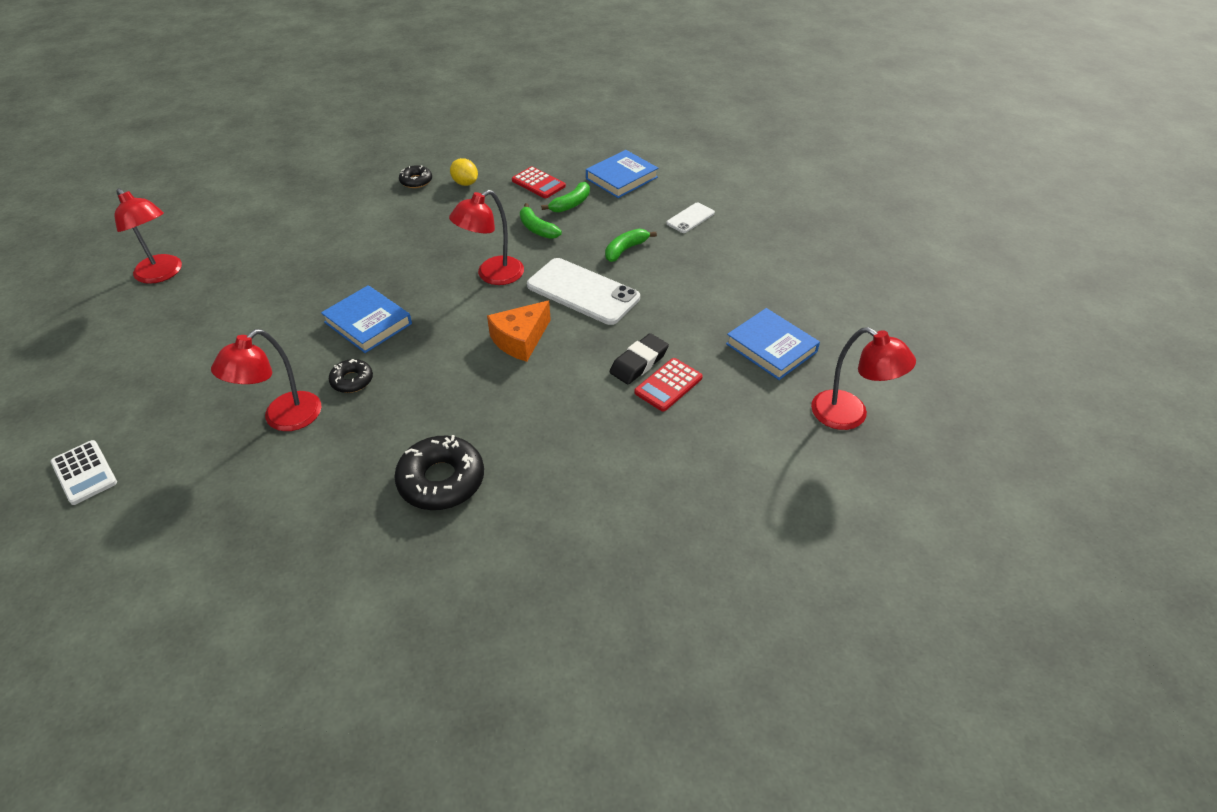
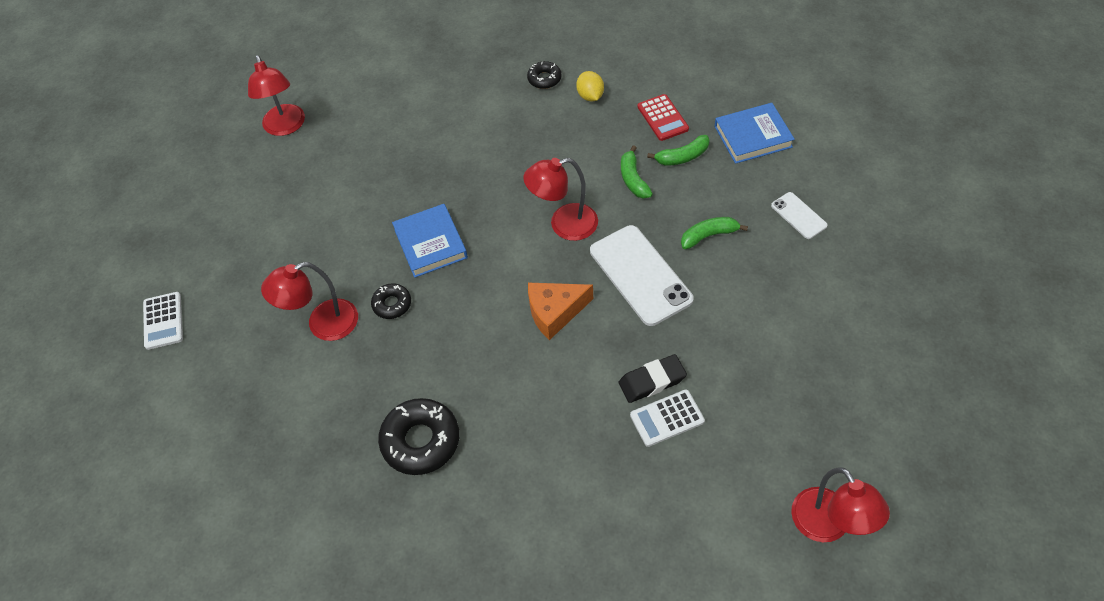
camera: 30 degrees right, 10 degrees up
red calculator [634,358,703,412] -> white calculator [630,389,705,447]
white phone [666,202,715,233] -> white phone turned 75 degrees clockwise [771,192,828,239]
blue book [726,308,820,380] -> none

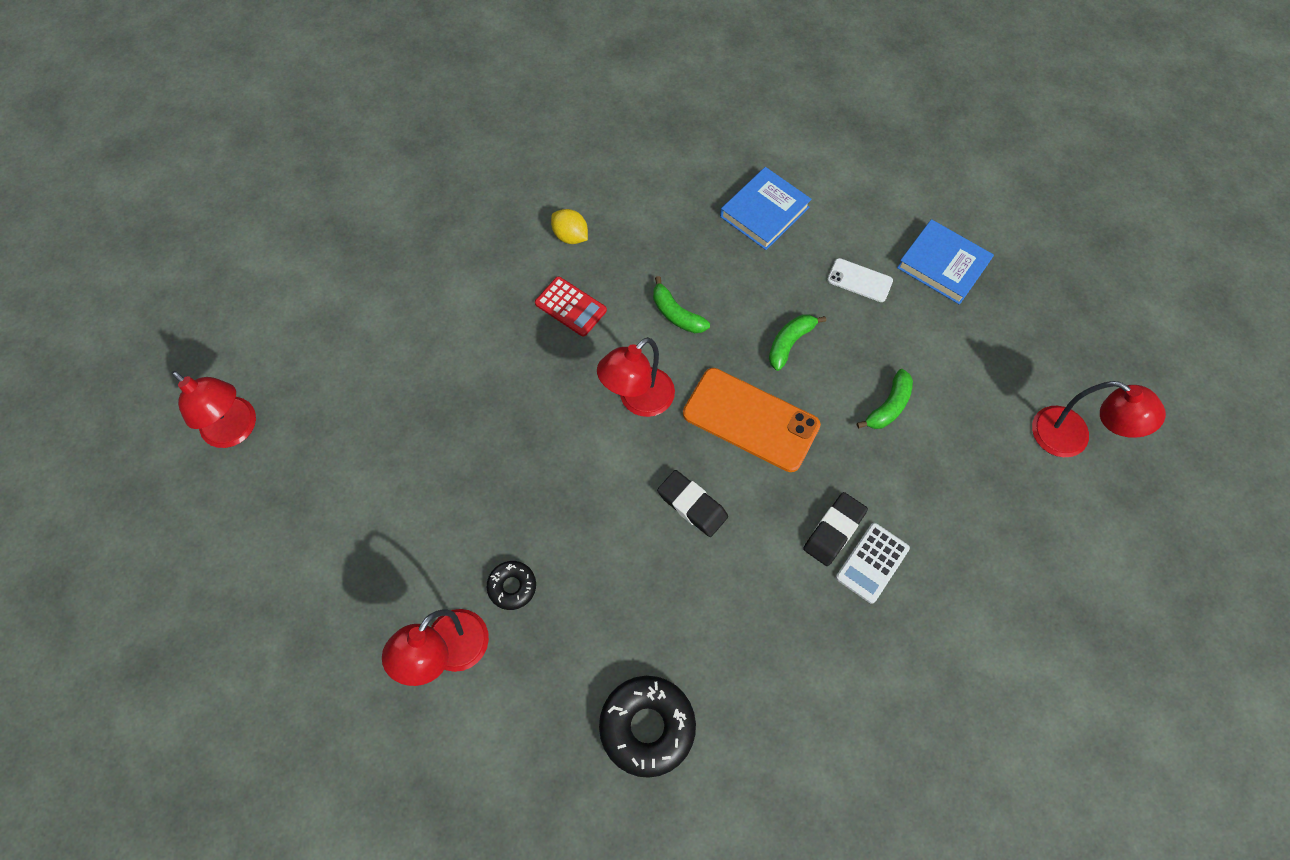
camera: 35 degrees left, 10 degrees up
white calculator [143,292,183,350] -> none
blue book [392,204,468,278] -> blue book moved to [897,219,994,305]
black donut [527,61,562,89] -> none
orange cheese [528,283,593,340] -> black eraser [657,470,728,537]
white phone [590,225,694,326] -> orange phone [683,368,821,472]
red calculator [638,94,689,141] -> red calculator moved to [535,276,607,337]
green banana [647,135,710,166] -> green banana moved to [857,369,913,429]
red lamp [791,467,890,542] -> red lamp moved to [1032,381,1166,457]

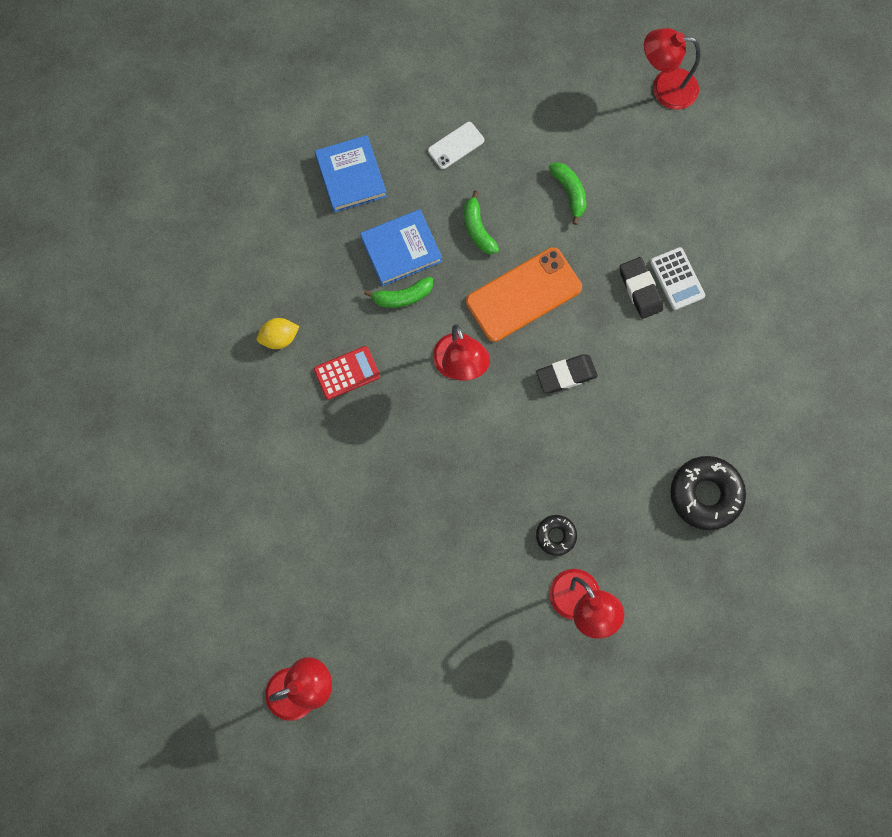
camera: 60 degrees left, 10 degrees up
blue book [897,219,994,305] -> blue book moved to [360,209,442,286]
red lamp [1032,381,1166,457] -> red lamp turned 150 degrees counterclockwise [644,28,701,110]

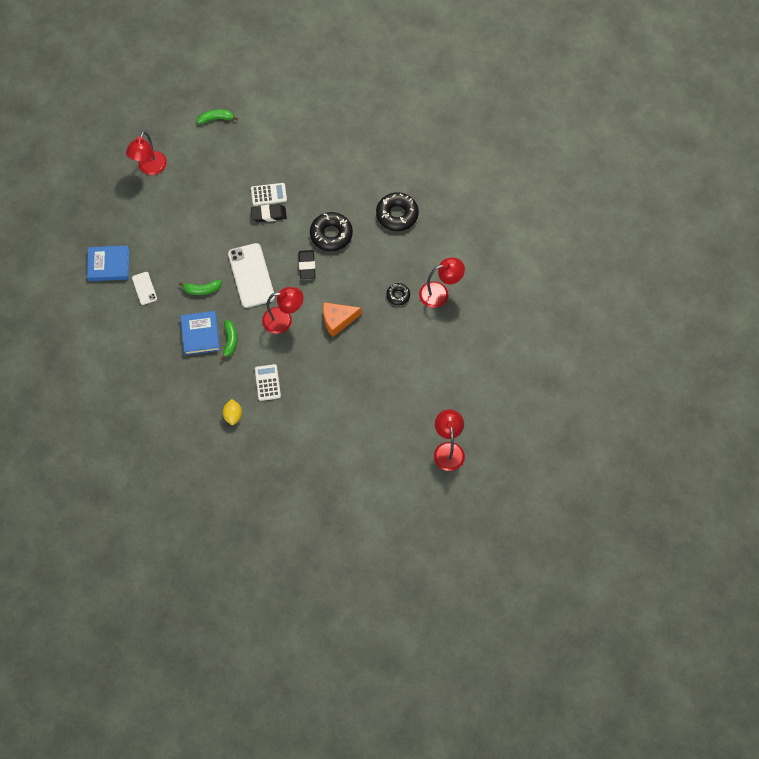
camera: 75 degrees left, 10 degrees down
red calculator [314,346,380,400] -> white calculator [255,364,281,401]
blue book [315,135,387,213] -> blue book moved to [87,245,129,281]
orange phone [466,247,582,342] -> white phone [228,243,275,308]
green banana [549,162,586,225] -> green banana moved to [197,109,238,124]
none -> black donut [310,212,353,251]
none -> orange cheese [323,302,362,337]

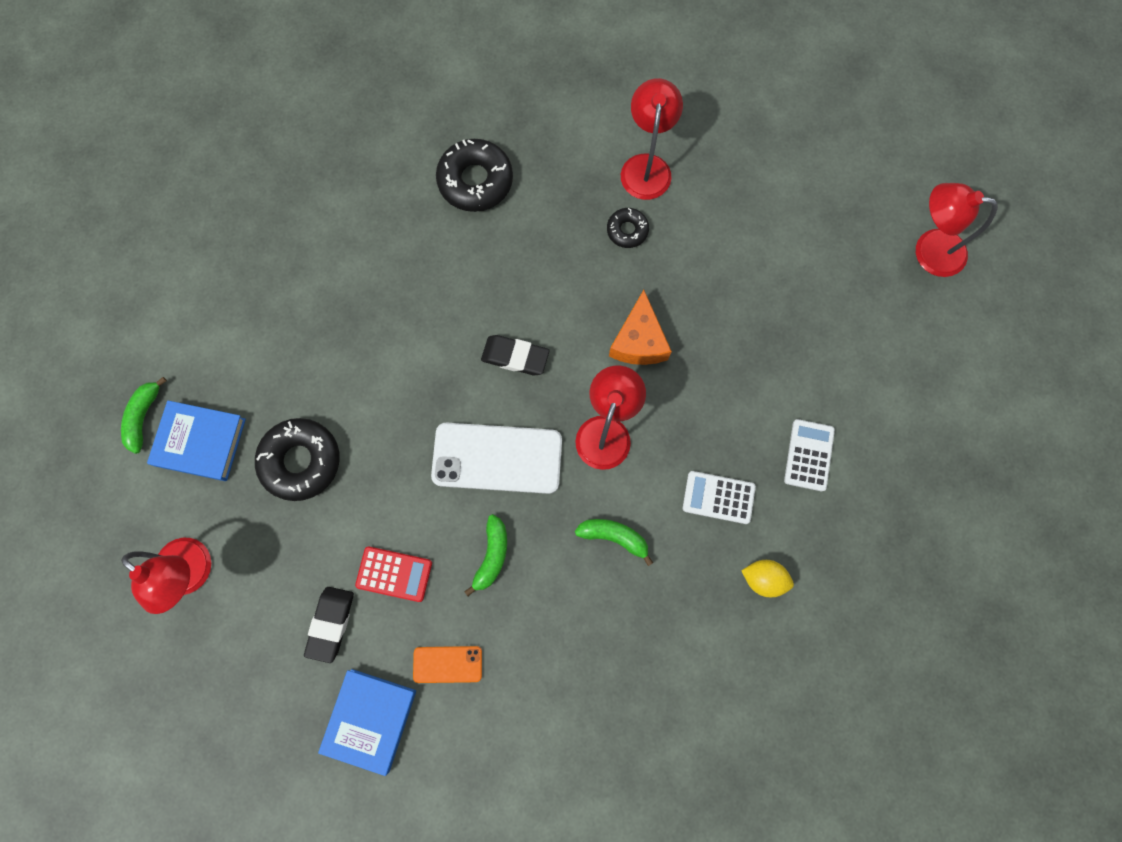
camera: 70 degrees left, 10 degrees up
white phone [132,272,157,305] -> orange phone [413,646,482,683]
blue book [180,311,220,355] -> blue book moved to [147,401,246,481]
white calculator [251,183,287,206] -> white calculator moved to [784,419,835,491]
black eraser [251,204,287,222] -> black eraser moved to [304,587,354,663]
black donut [310,212,353,251] -> black donut moved to [255,418,340,501]
none -> red calculator [355,546,432,602]

